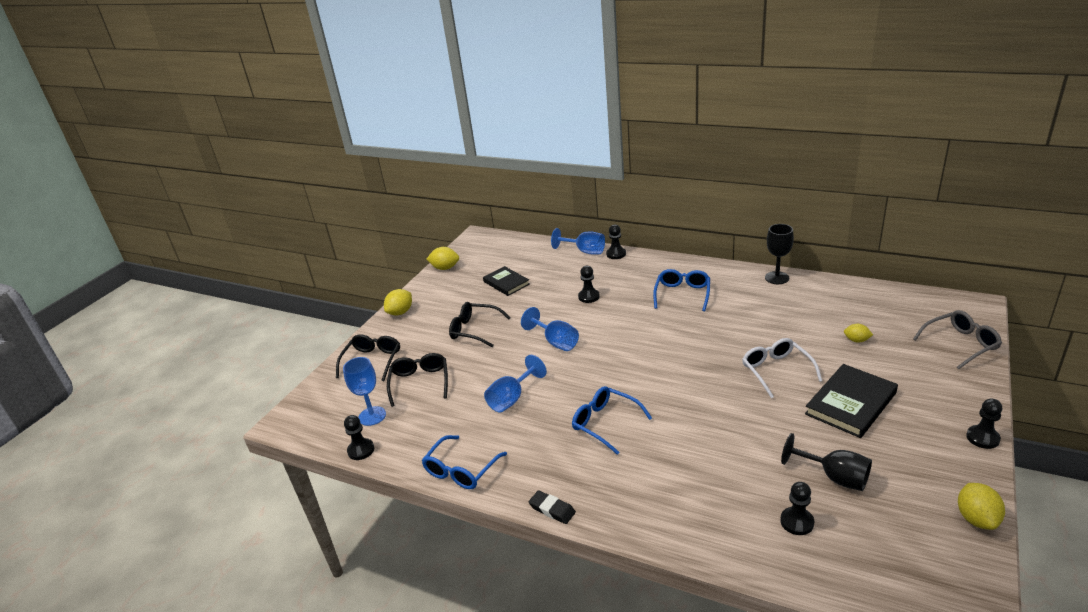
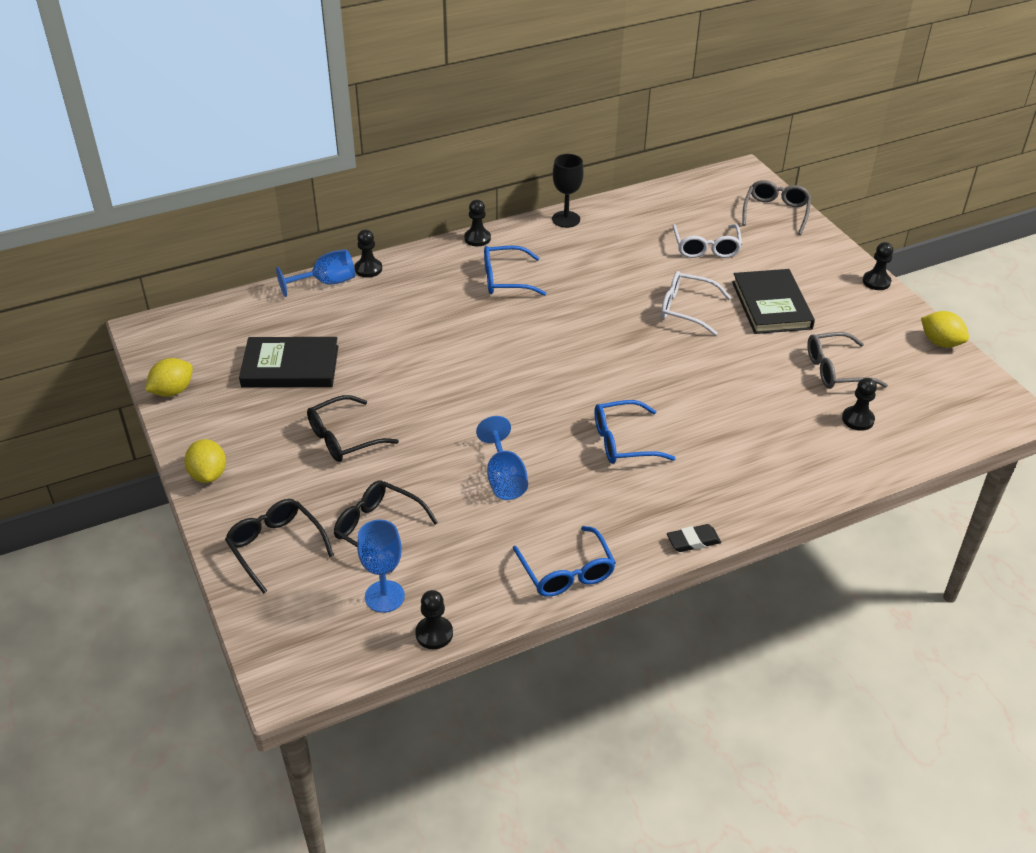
camera: 55 degrees left, 10 degrees up
black book [483,266,530,296] -> black book [239,337,338,387], size x1.50
blue goblet [521,307,579,351] -> none
black pawn [578,266,600,303] -> black pawn moved to [464,200,491,246]
blue glasses [653,269,710,311] -> blue glasses turned 60 degrees counterclockwise [484,246,547,296]
black goblet [781,433,872,491] -> grey glasses [807,332,888,389]
yellow lemon [844,324,873,343] -> white glasses [672,224,742,258]

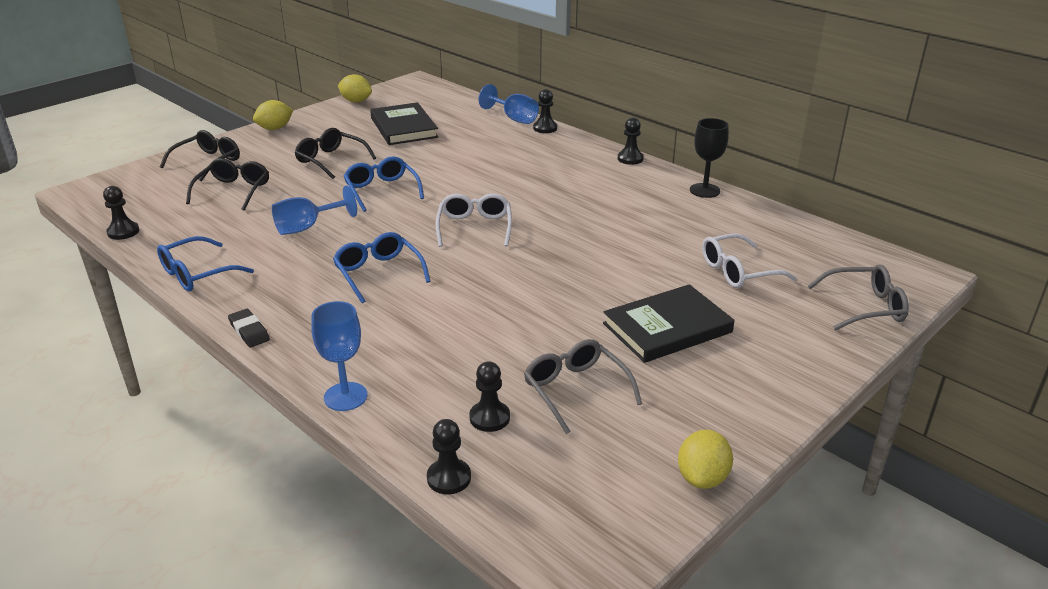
camera: 70 degrees right, 10 degrees down
blue goblet [357,520,405,613] -> blue goblet moved to [311,301,367,411]
blue glasses [484,246,547,296] -> blue glasses moved to [344,156,424,212]
white glasses [661,271,731,336] -> white glasses moved to [436,193,512,247]
black pawn [863,242,893,290] -> black pawn moved to [427,419,471,494]

